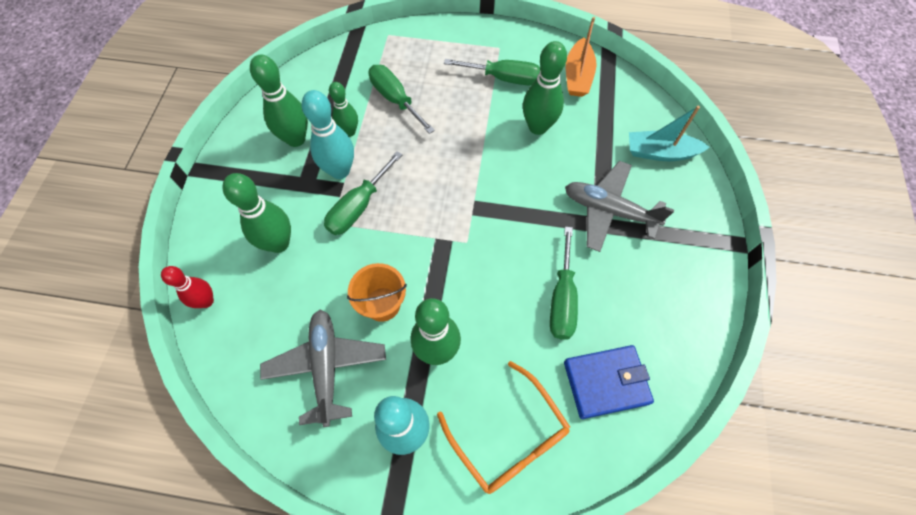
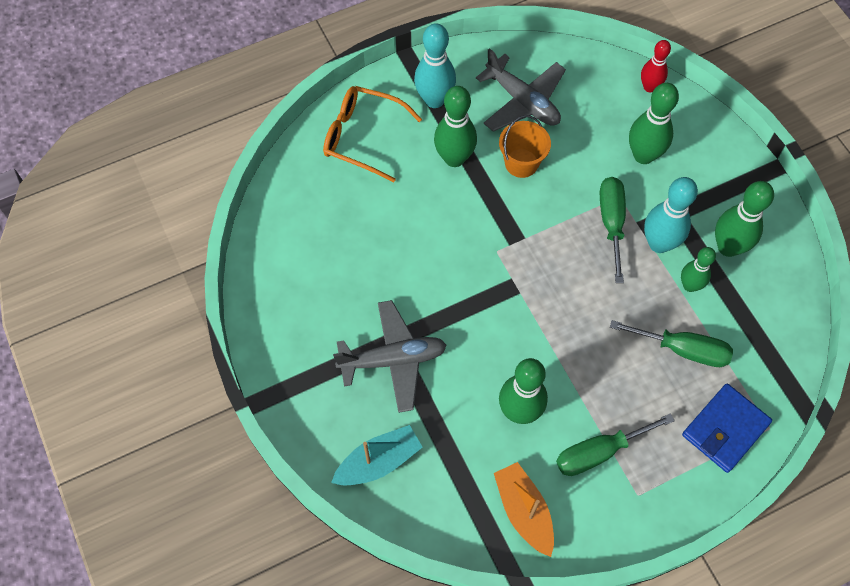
camera: 145 degrees right, 0 degrees up
green screwdriver [550,227,578,340] -> none
blue wallet [564,345,654,419] -> blue wallet moved to [682,384,772,473]

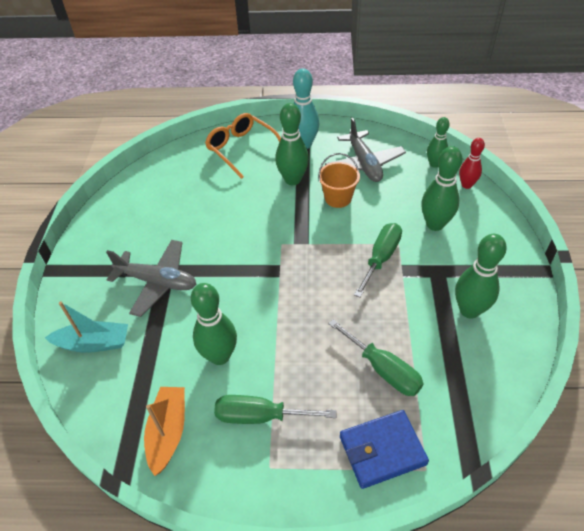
camera: 30 degrees right, 15 degrees down
turquoise bowling pin [644,177,698,253] -> none
green bowling pin [681,247,716,292] -> green bowling pin moved to [427,117,449,168]

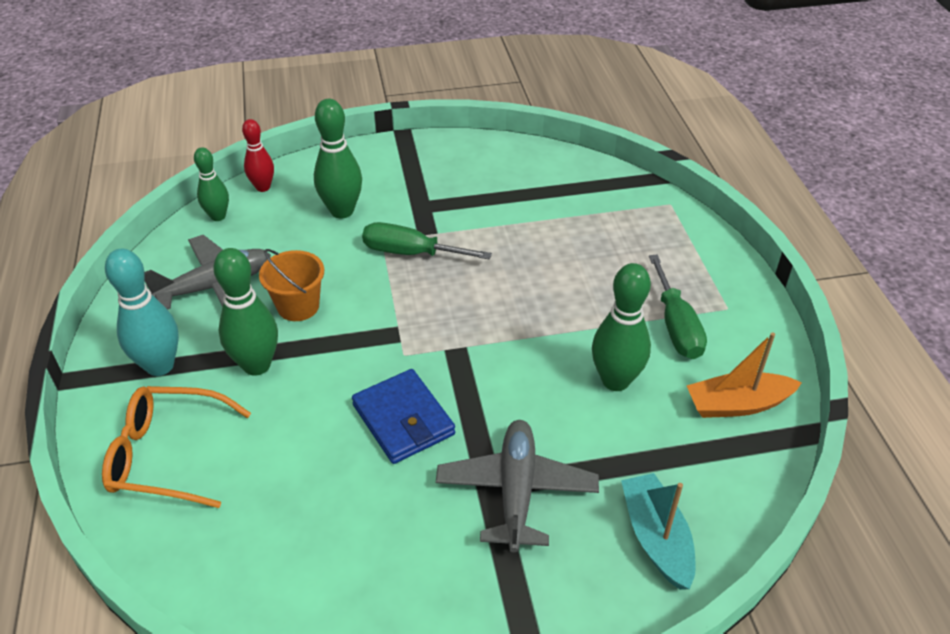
camera: 105 degrees left, 5 degrees down
orange glasses [205,113,281,179] -> orange glasses turned 60 degrees clockwise [102,386,251,508]
green screwdriver [328,319,424,396] -> none
blue wallet [340,410,429,489] -> blue wallet moved to [352,369,455,464]
green bowling pin [455,234,507,319] -> none

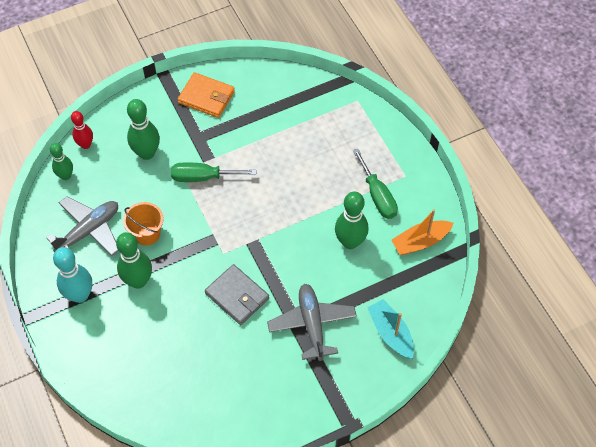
camera: 15 degrees left, 15 degrees up
orange glasses [102,386,251,508] -> none
blue wallet [352,369,455,464] -> grey wallet [205,264,269,325]
none -> orange wallet [178,72,235,118]

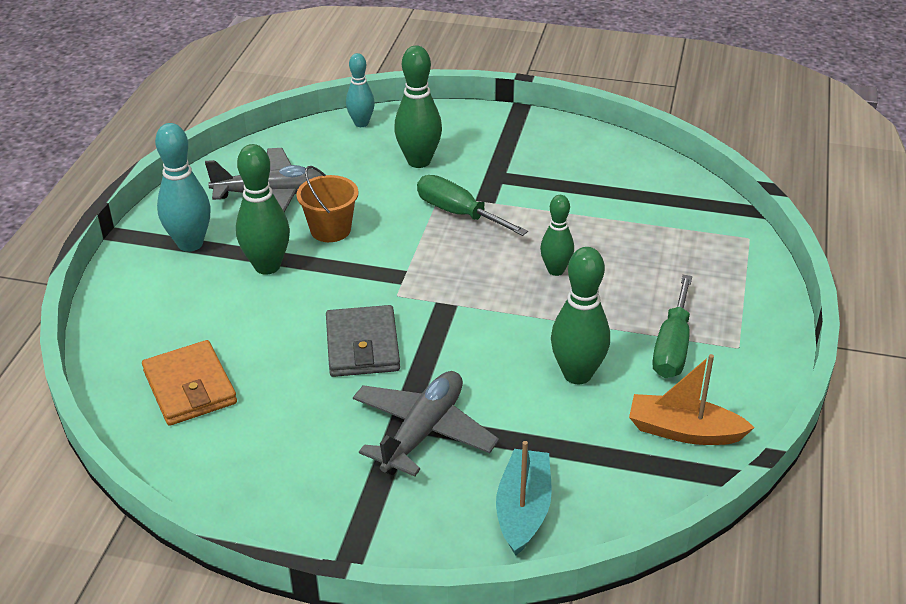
camera: 40 degrees right, 20 degrees down
green bowling pin [50,143,73,180] -> green bowling pin moved to [540,195,574,276]
red bowling pin [71,111,93,149] -> turquoise bowling pin [346,53,375,127]
orange wallet [178,72,235,118] -> orange wallet moved to [142,340,237,426]

